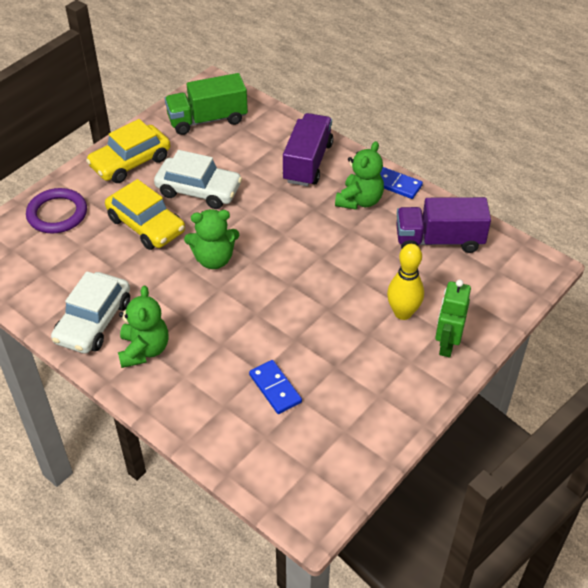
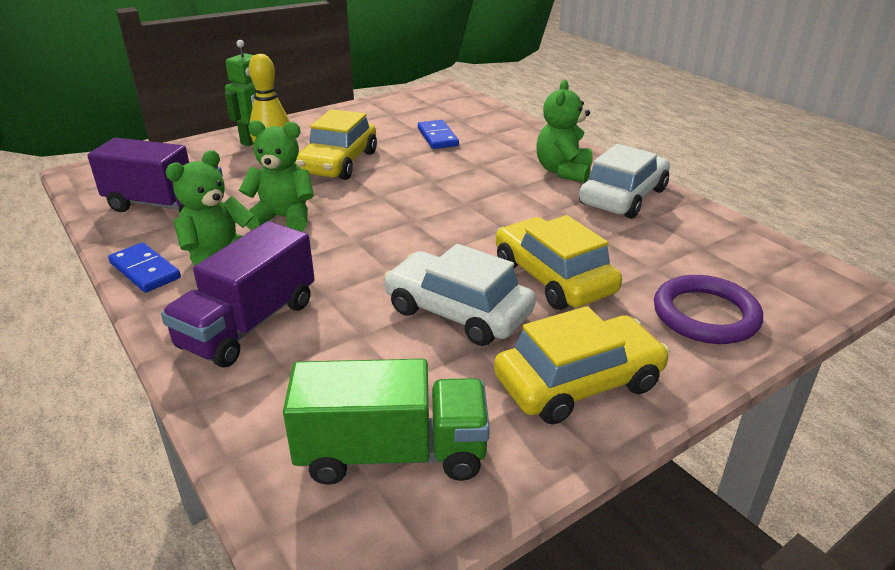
camera: 165 degrees left, 15 degrees down
green teddy bear [184,209,239,269] -> green teddy bear moved to [239,120,314,232]
none -> yellow car [295,109,377,180]

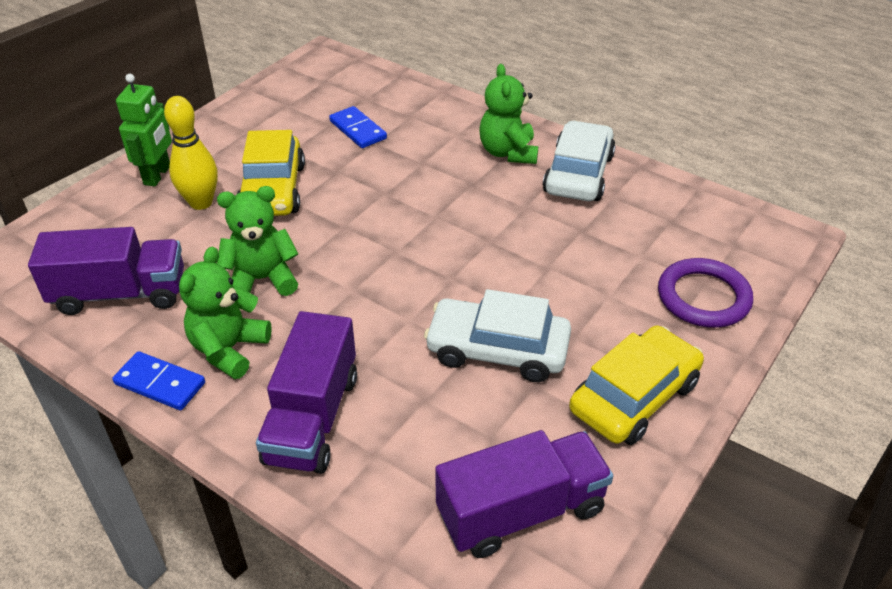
camera: 20 degrees left, 10 degrees up
green truck [283,359,490,485] -> purple truck [435,430,613,558]
yellow car [496,215,622,310] -> none

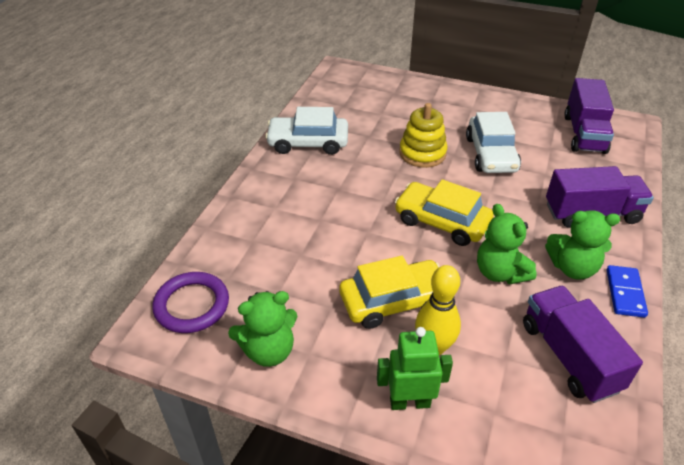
camera: 105 degrees left, 0 degrees up
blue domino [329,106,387,148] -> none
purple truck [435,430,613,558] -> purple truck turned 135 degrees counterclockwise [564,78,614,154]
green teddy bear [480,64,538,164] -> green teddy bear moved to [228,291,298,367]
yellow car [569,326,704,445] -> yellow car moved to [395,179,494,246]
purple ring [658,258,753,328] -> purple ring moved to [152,272,229,333]
none -> yellow stacking toy [399,103,447,168]

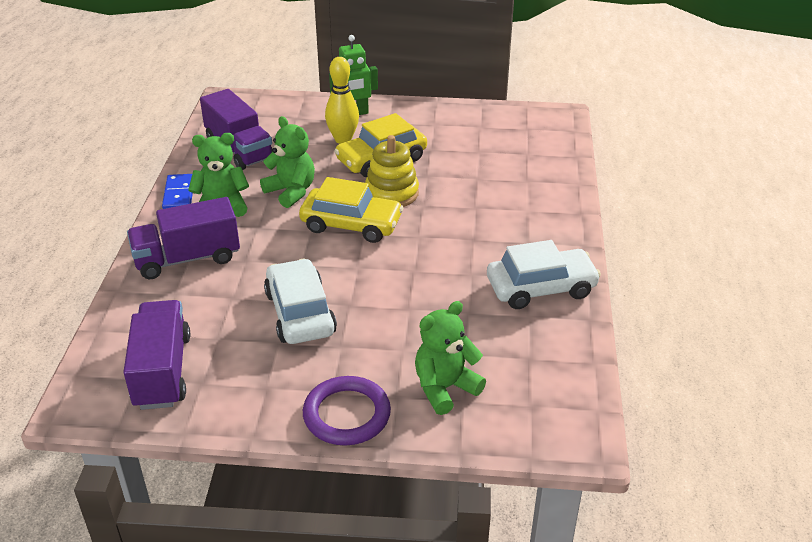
camera: 165 degrees right, 5 degrees down
purple ring [152,272,229,333] -> purple ring moved to [303,376,391,445]
green teddy bear [228,291,298,367] -> green teddy bear moved to [415,301,486,415]
yellow stacking toy [399,103,447,168] -> yellow stacking toy moved to [365,135,419,207]

